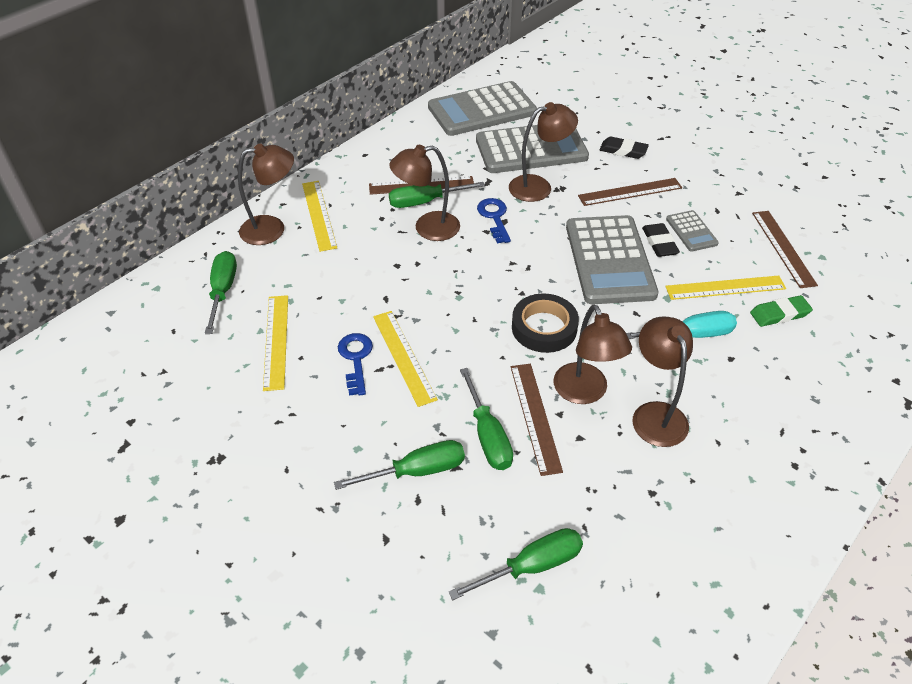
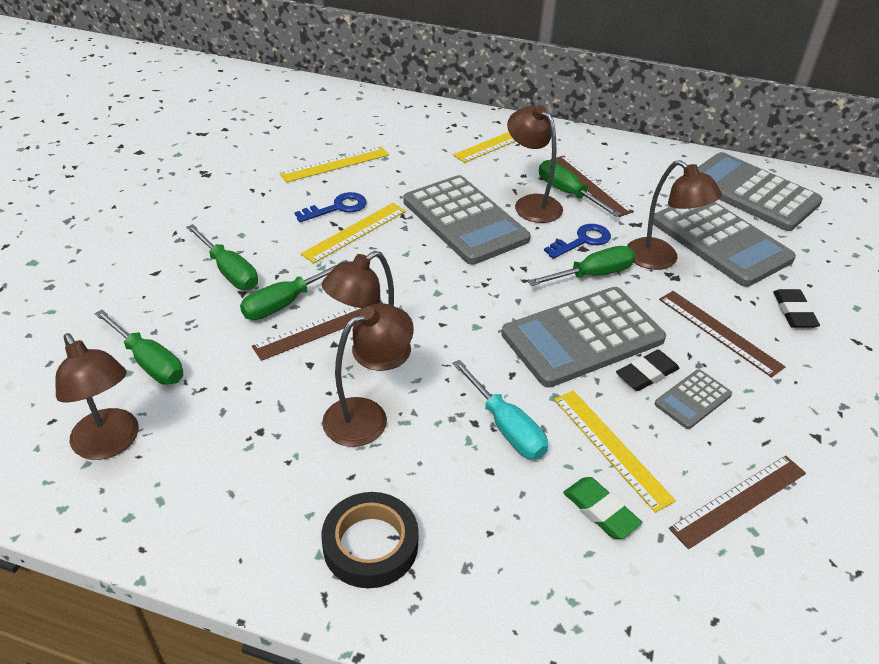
camera: 65 degrees right, 5 degrees down
green screwdriver [205,251,237,334] -> green screwdriver moved to [528,246,636,286]
brown lamp [238,144,294,245] -> brown lamp moved to [55,333,139,460]
black tape [512,293,579,353] -> black tape moved to [322,492,419,588]
none -> grey calculator [404,175,531,265]

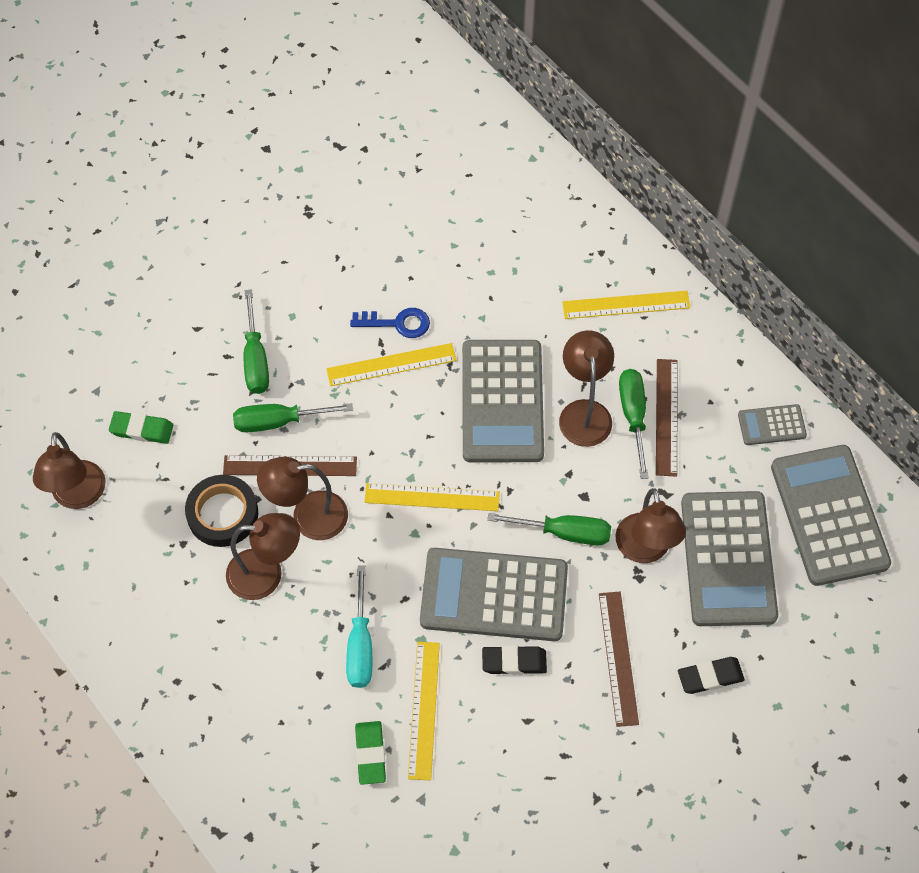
camera: 35 degrees right, 20 degrees up
green screwdriver [95,310,183,385] -> green eraser [109,411,173,444]
yellow ruler [280,146,389,183] -> yellow ruler moved to [364,483,500,511]
black tape [322,492,419,588] -> black tape moved to [185,475,258,547]
blue key [544,224,611,259] -> none
grey calculator [655,369,732,429] -> grey calculator moved to [738,404,807,445]
brown ruler [669,455,806,549] -> none
black eraser [773,289,820,328] -> black eraser turned 45 degrees clockwise [678,657,745,694]

